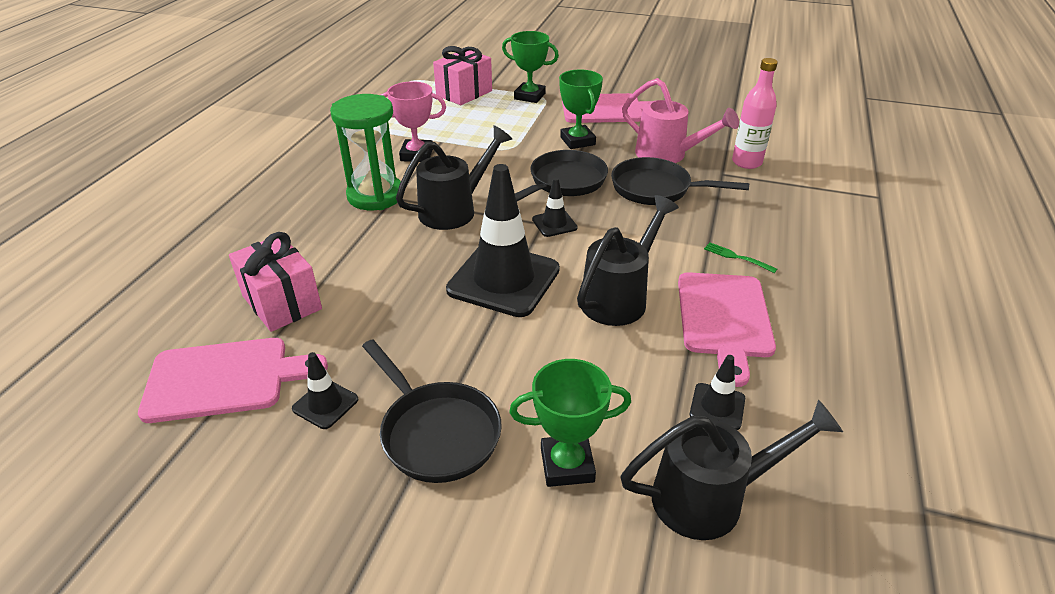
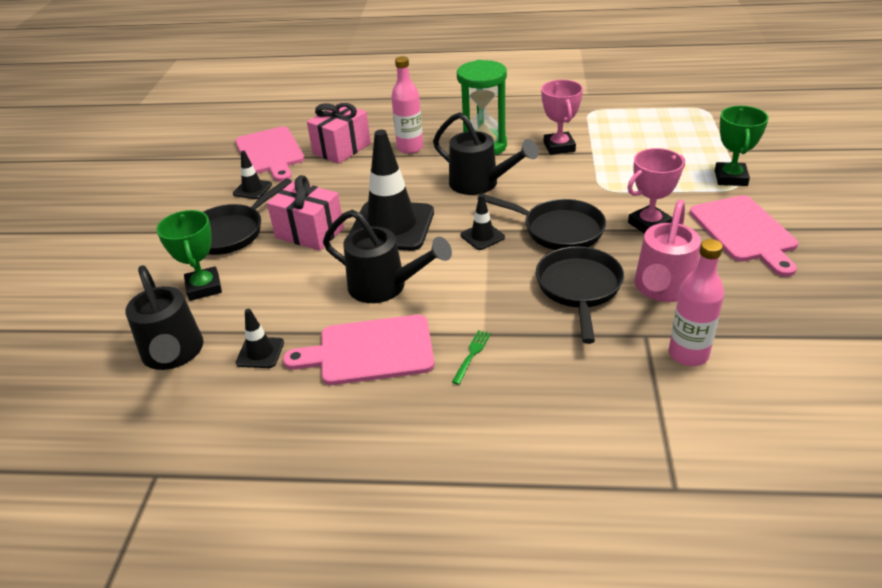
camera: 80 degrees right, 0 degrees up
pink gift [433,46,492,105] -> pink gift moved to [267,175,344,251]
green trophy [559,70,603,149] -> pink trophy [627,148,685,234]
none -> pink bottle [391,56,423,154]

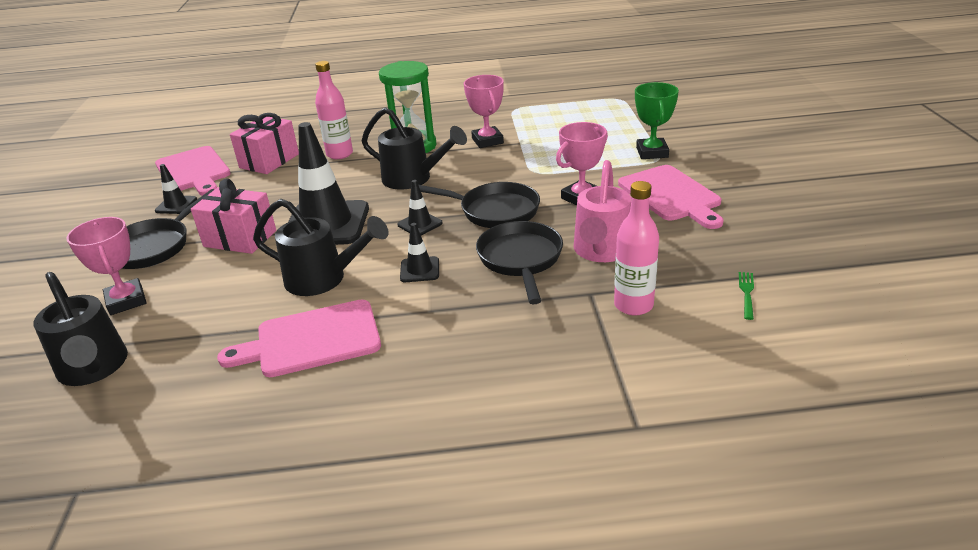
camera: 10 degrees left, 5 degrees down
green trophy [156,210,222,301] -> pink trophy [66,217,147,315]
black traffic cone [236,309,284,368] -> black traffic cone moved to [400,223,439,282]
green fork [452,330,491,385] -> green fork moved to [739,272,754,320]

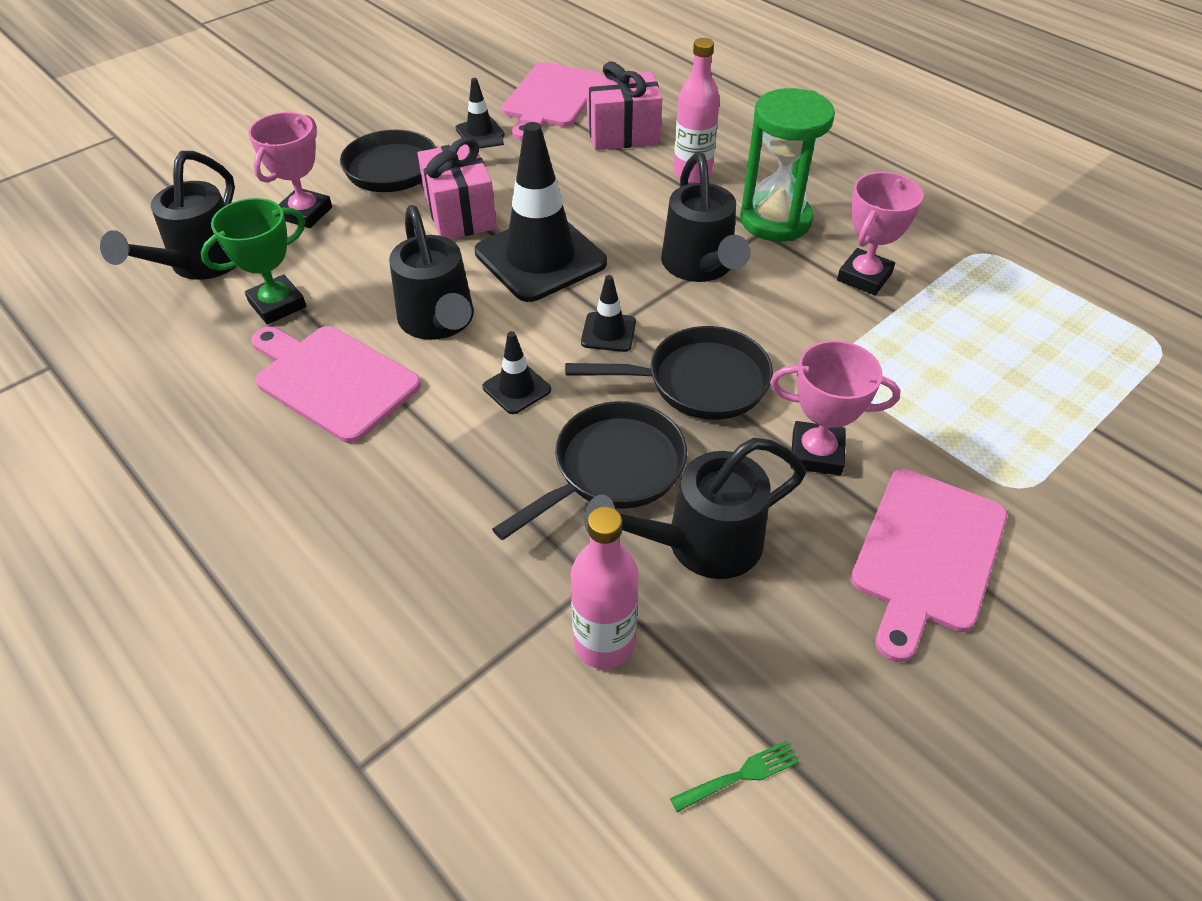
camera: 50 degrees right, 15 degrees up
black pan [419,182,540,228] -> black pan turned 75 degrees counterclockwise [565,326,773,420]
pink watering can [574,160,631,262] -> black watering can [584,438,806,579]
green trophy [635,82,679,159] -> green trophy moved to [200,198,306,324]

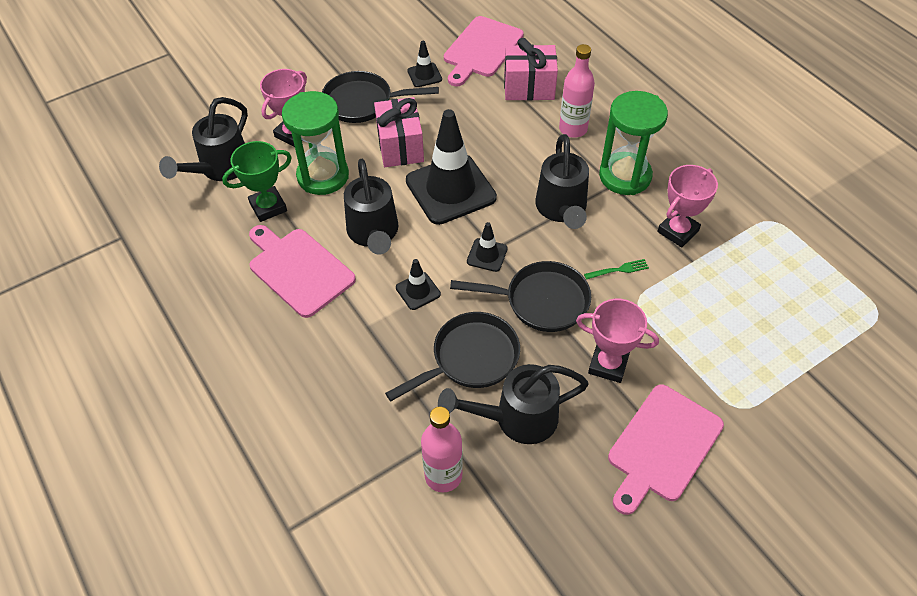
camera: 10 degrees right, 5 degrees up
green fork [670,740,799,812] -> green fork moved to [584,259,649,280]
none -> green hourglass [282,91,349,195]

